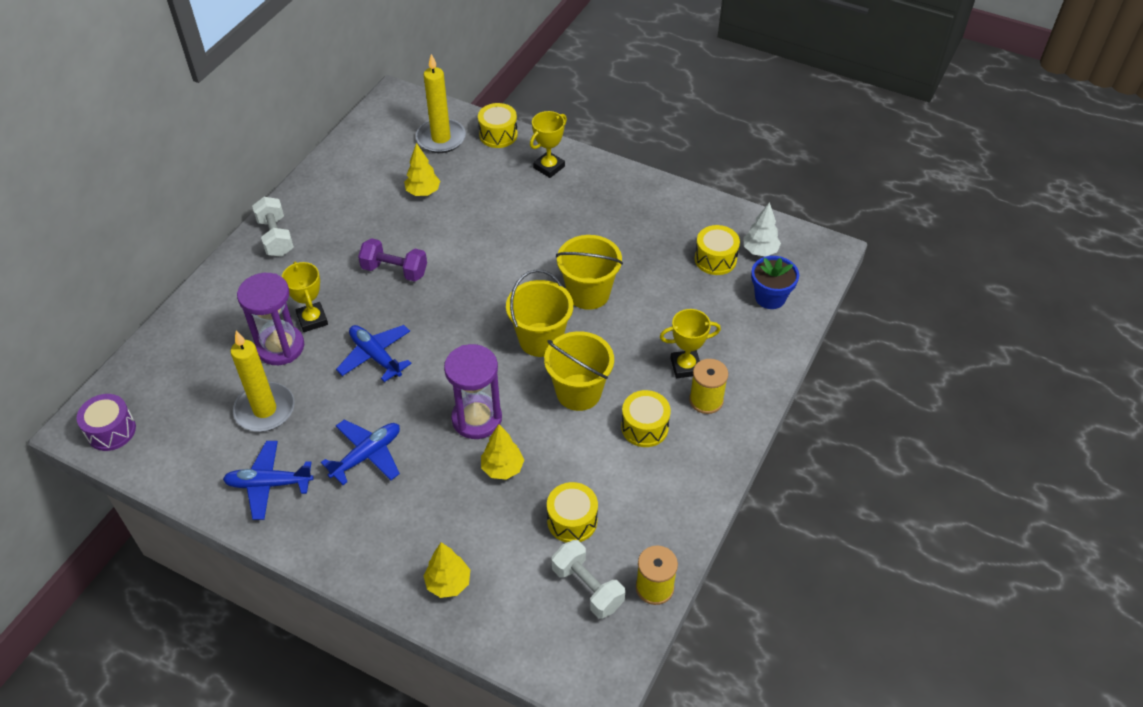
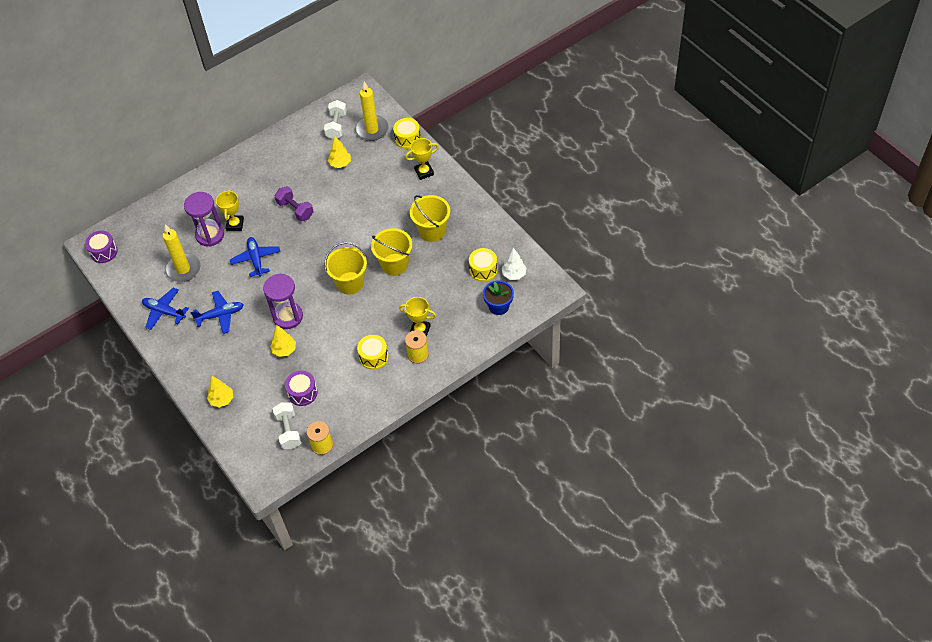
camera: 30 degrees right, 5 degrees up
white dumbbell [252,197,294,257] -> white dumbbell moved to [324,100,347,139]
yellow bucket [544,331,614,411] -> yellow bucket moved to [410,195,450,242]
yellow drum [547,482,598,543] -> purple drum [285,371,318,406]

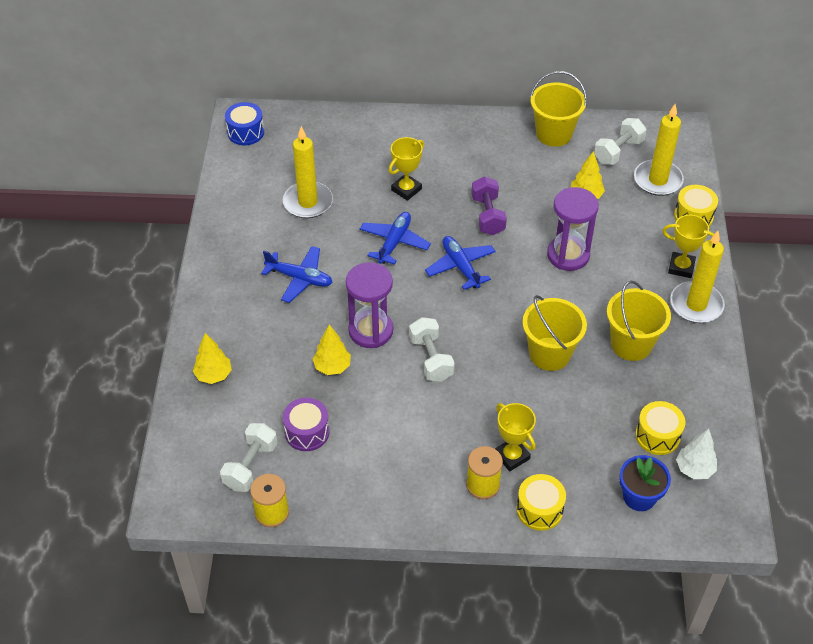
camera: 35 degrees right, 5 degrees down
purple drum [85,231,118,263] -> blue drum [225,102,264,145]
blue plane [142,287,189,330] -> blue plane moved to [425,236,496,290]
purple hourglass [184,192,224,247] -> purple hourglass moved to [547,187,599,271]
yellow bucket [325,242,367,295] -> yellow bucket moved to [530,71,587,147]
yellow drum [357,335,389,370] -> yellow drum moved to [516,474,566,531]
none -> white dumbbell [409,317,455,382]
none -> yellow candle [670,231,725,323]

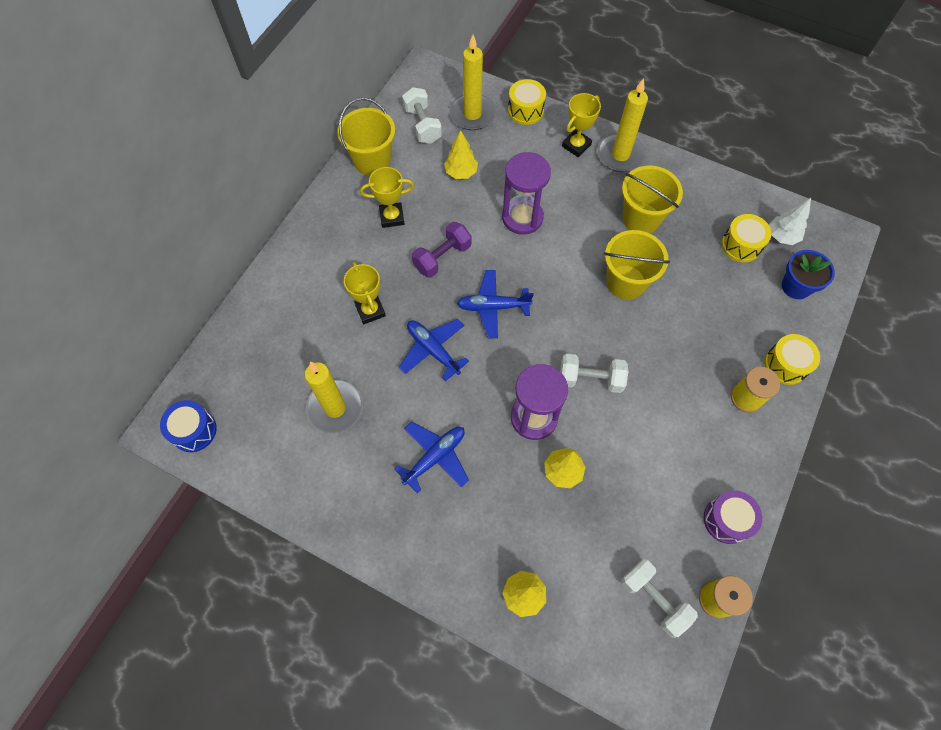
camera: 65 degrees left, 15 degrees up
purple drum [283,398,329,451] -> purple drum moved to [704,490,762,544]
purple dumbbell [471,176,507,235] -> purple dumbbell turned 60 degrees counterclockwise [412,222,471,278]
yellow trophy [495,403,536,471] -> yellow trophy moved to [360,167,414,228]

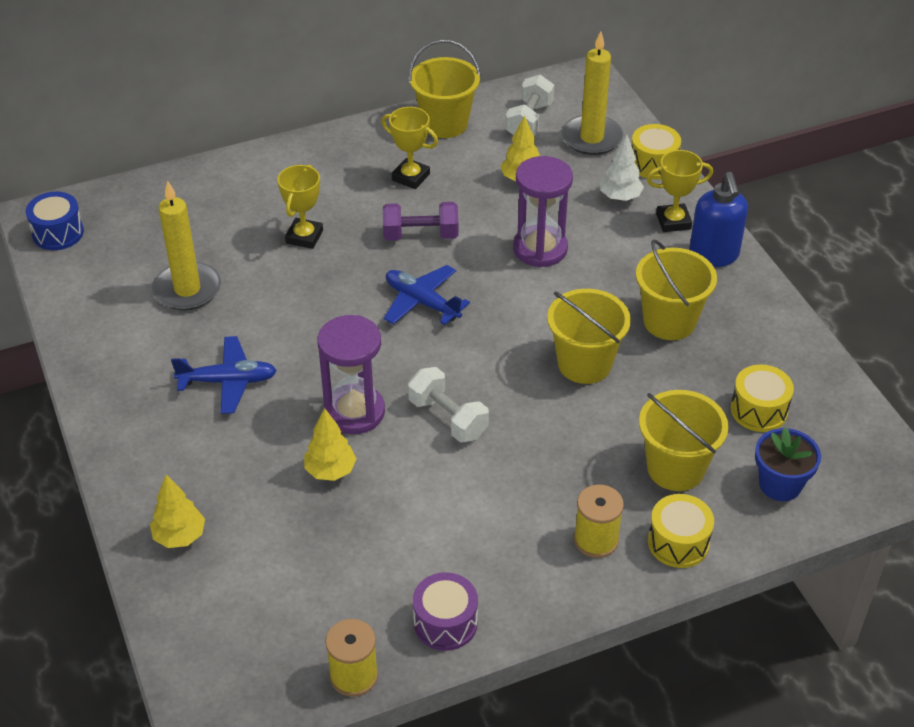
camera: 40 degrees right, 20 degrees down
blue plane [399,319,469,381] -> none
yellow candle [597,78,648,172] -> blue soap dispenser [689,172,748,267]
white dumbbell [621,559,698,638] -> none
white tree [769,198,811,245] -> white tree moved to [600,134,644,201]
none -> yellow bucket [639,390,729,491]

